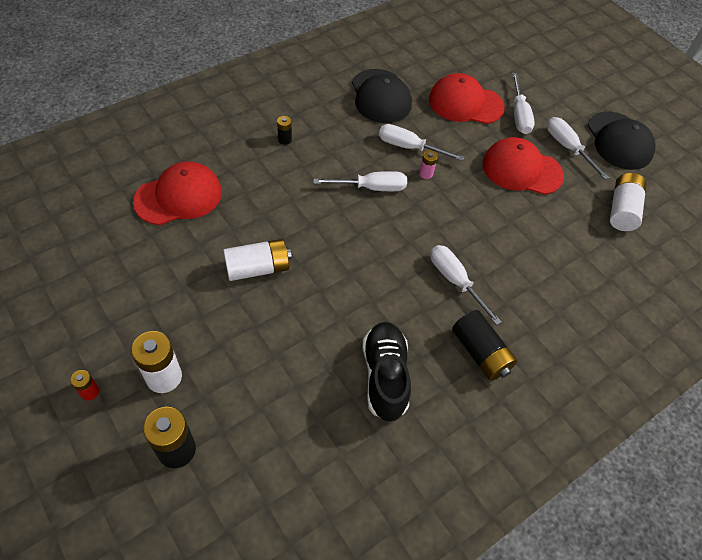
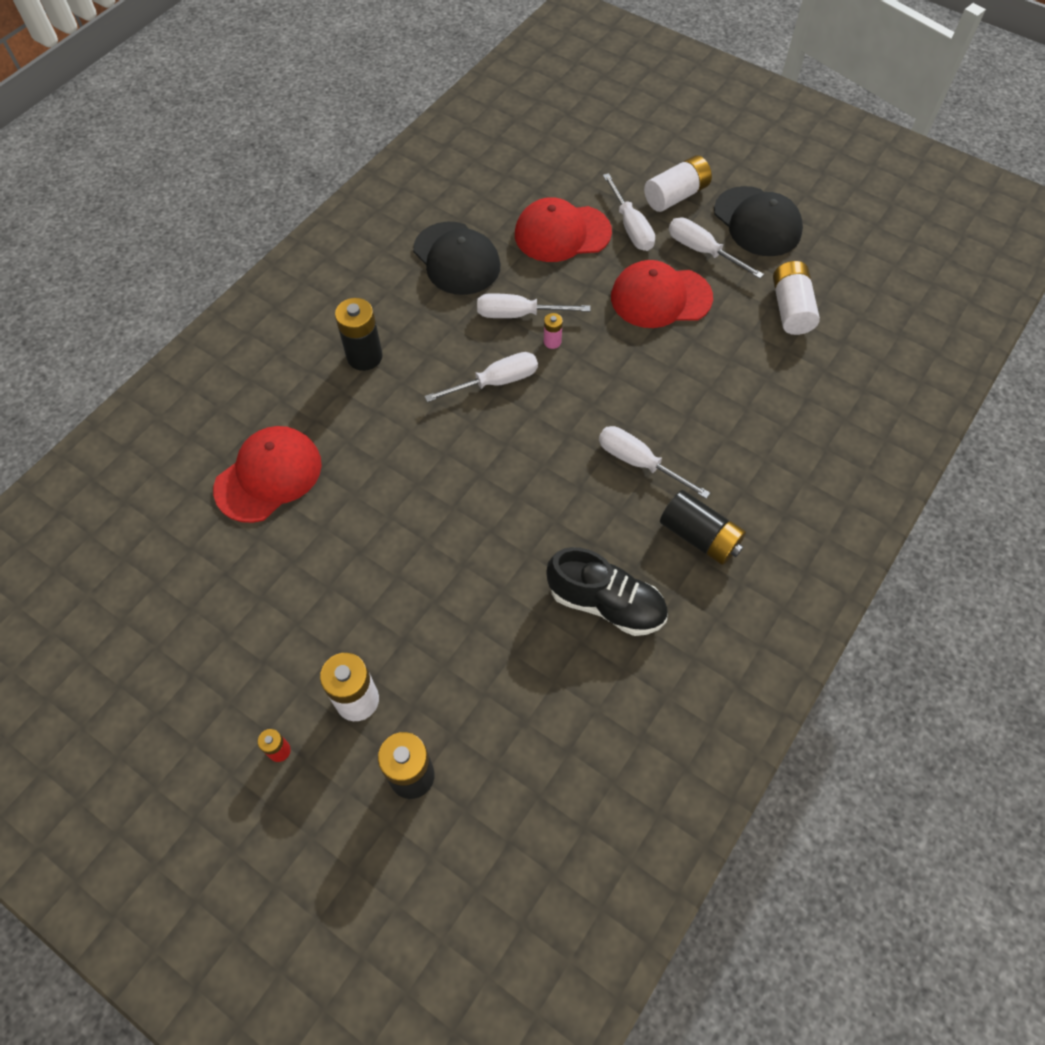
camera: 15 degrees left, 5 degrees up
white battery [223,239,292,281] -> white battery moved to [644,155,712,212]
black battery [277,116,292,145] -> black battery [335,298,383,371], size x1.99
black shoe [363,322,411,422] -> black shoe turned 135 degrees clockwise [546,547,668,636]

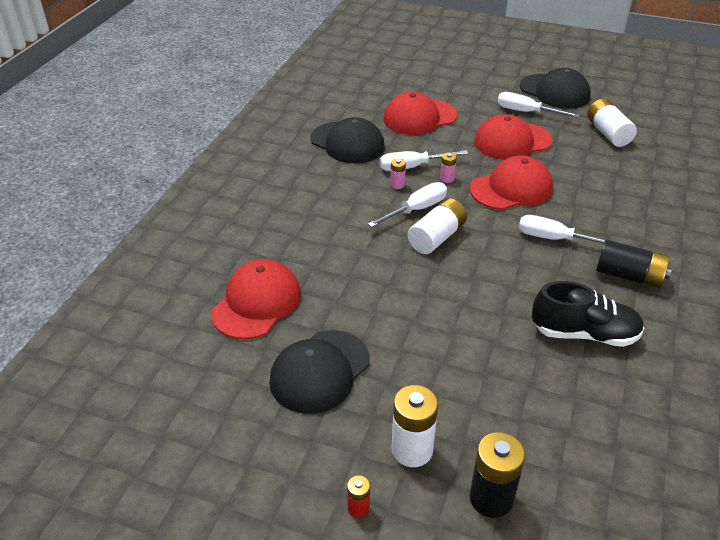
camera: 15 degrees left, 20 degrees down
black battery [335,298,383,371] -> none
white screwdriver [603,173,655,251] -> none
white battery [644,155,712,212] -> white battery moved to [408,198,467,254]
none -> black cap [270,330,370,414]
none -> pink battery [390,158,406,189]
none -> red cap [470,156,553,210]

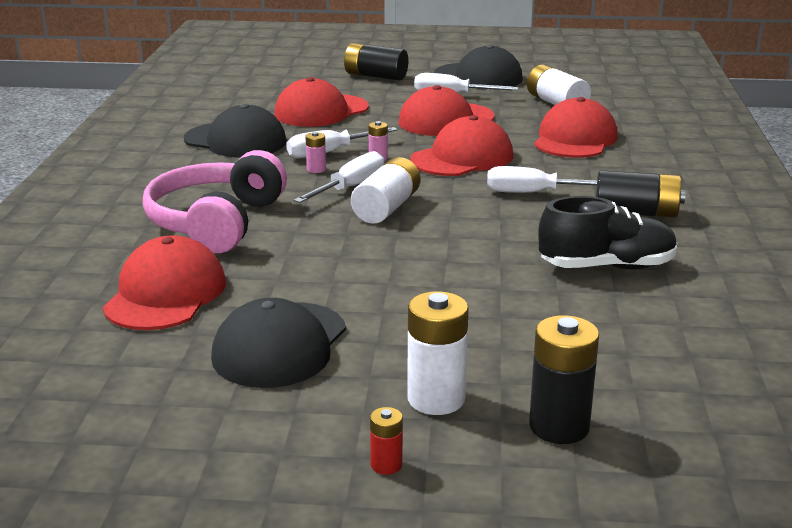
camera: 15 degrees left, 15 degrees down
none -> pink headphones [143,150,287,253]
none -> black battery [344,43,408,80]
none -> red cap [534,97,618,158]

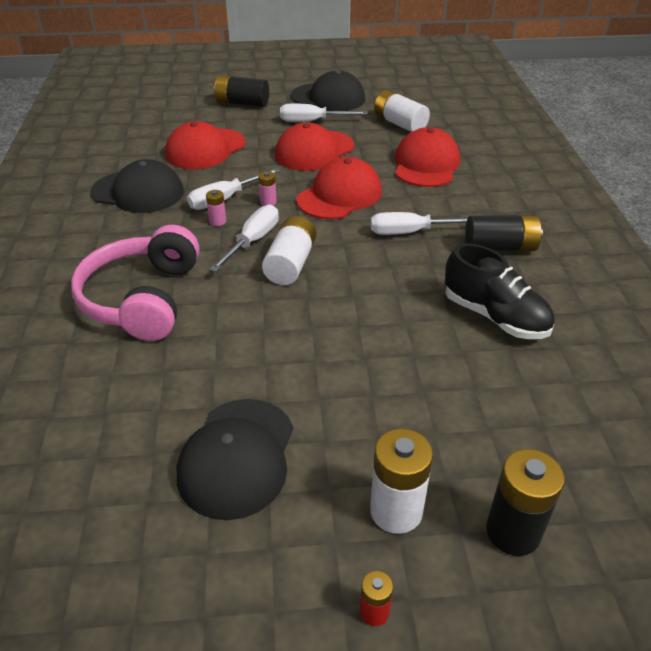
camera: 10 degrees left, 15 degrees up
red cap [103,235,226,330] -> none
black shoe [538,196,677,269] -> black shoe turned 60 degrees clockwise [445,243,555,339]

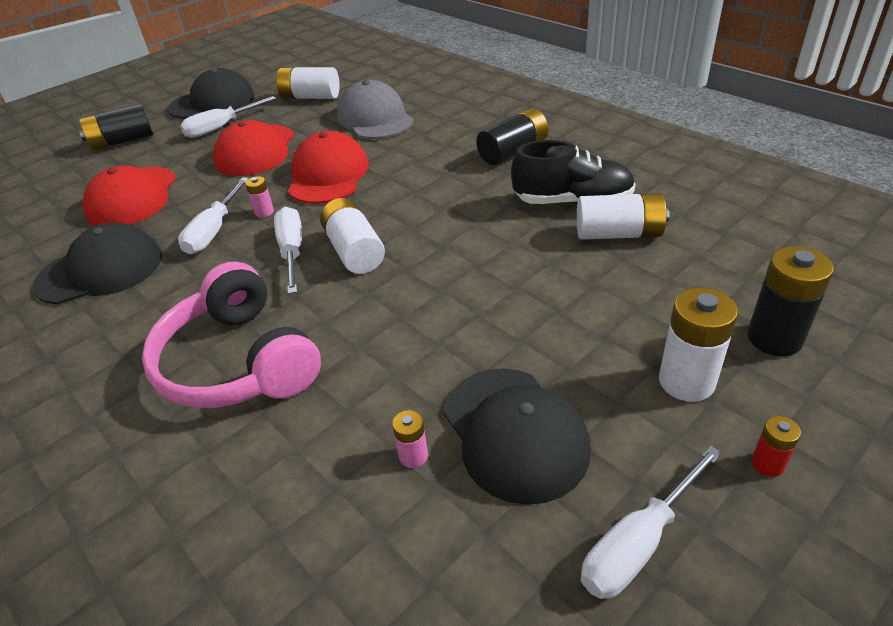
camera: 35 degrees left, 0 degrees up
pink battery [206,190,226,226] -> pink battery moved to [392,410,428,468]
white screwdriver [370,212,468,235] -> white screwdriver moved to [581,446,722,599]
red cap [395,127,460,187] -> grey cap [337,80,414,139]
none -> white battery [577,193,670,240]

